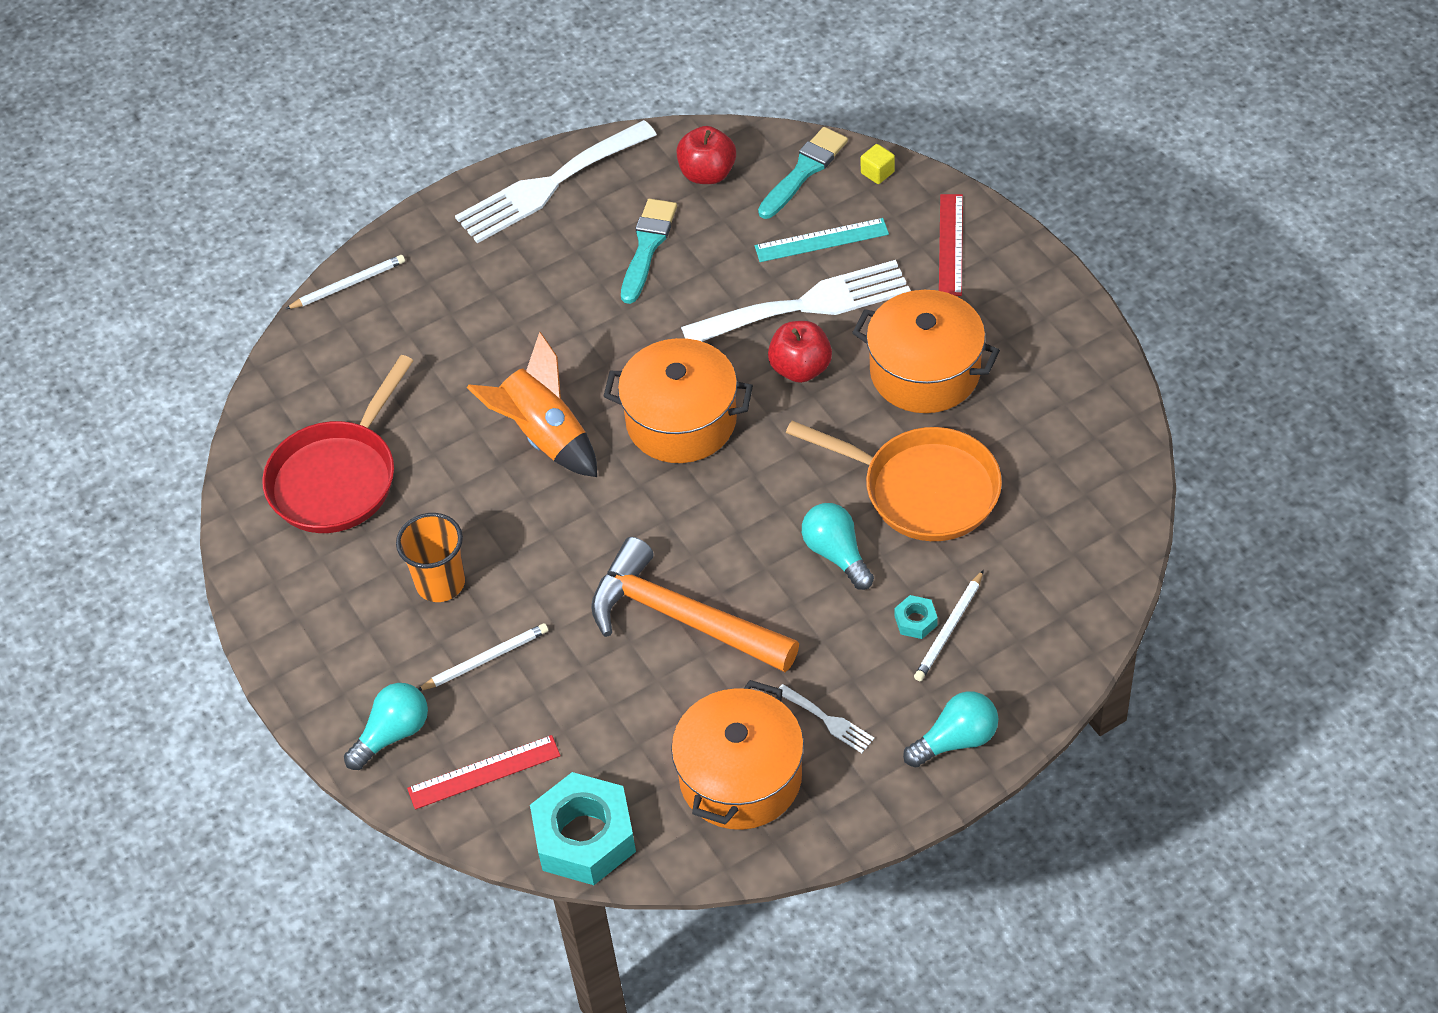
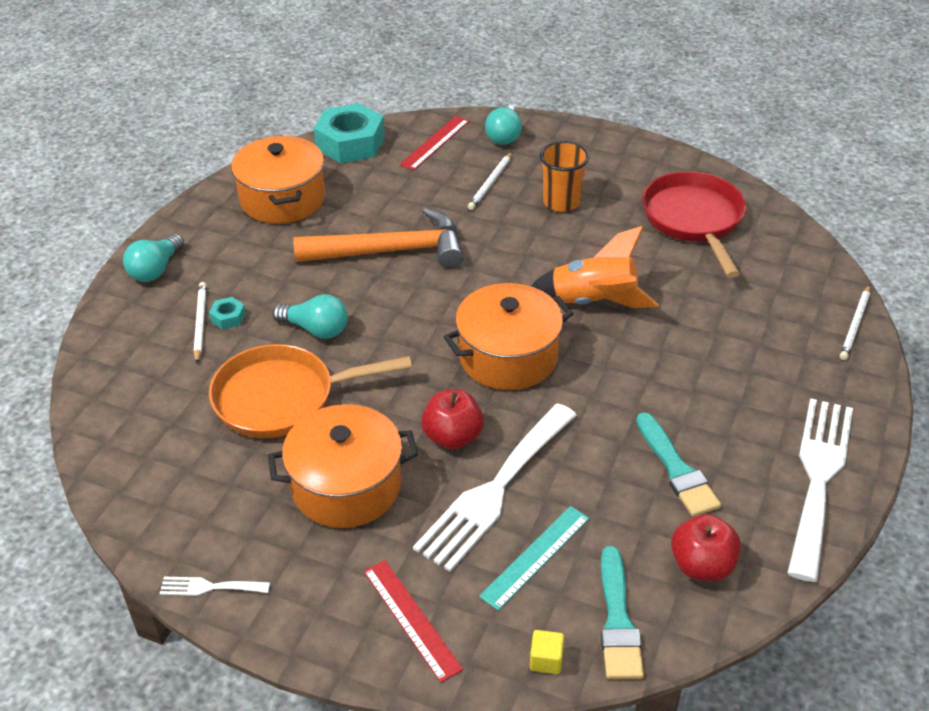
camera: 140 degrees right, 10 degrees down
white fork [779,684,874,753] -> white fork moved to [160,577,270,596]

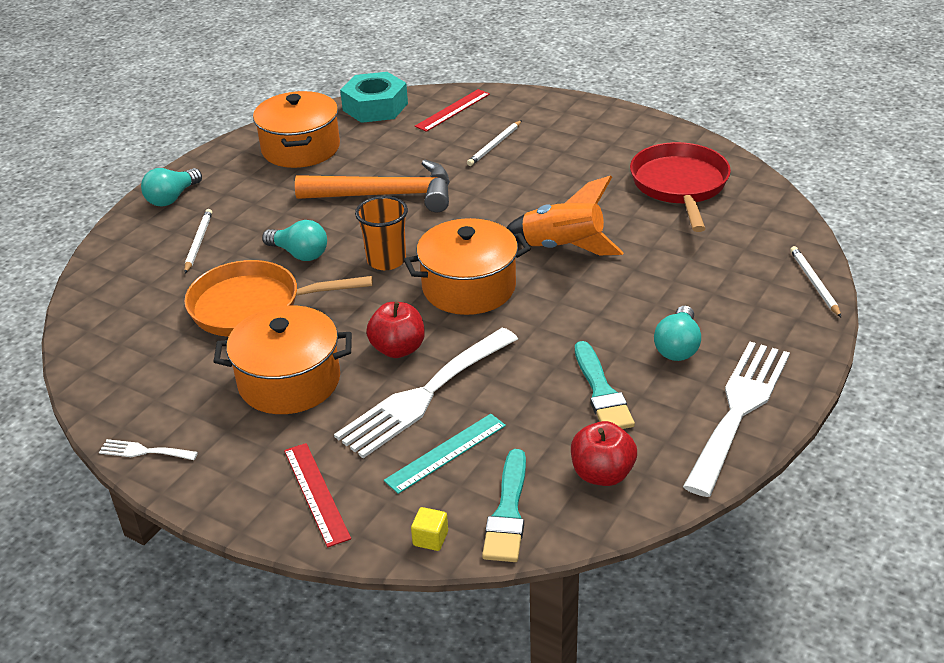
camera: 10 degrees right, 5 degrees down
turquoise nut [209,297,246,330] -> none
turquoise light bulb [485,104,522,145] -> turquoise light bulb moved to [654,306,701,361]
orange cup [539,141,589,212] -> orange cup moved to [355,196,408,270]
white pencil [840,285,870,360] -> white pencil turned 135 degrees clockwise [790,246,842,318]

